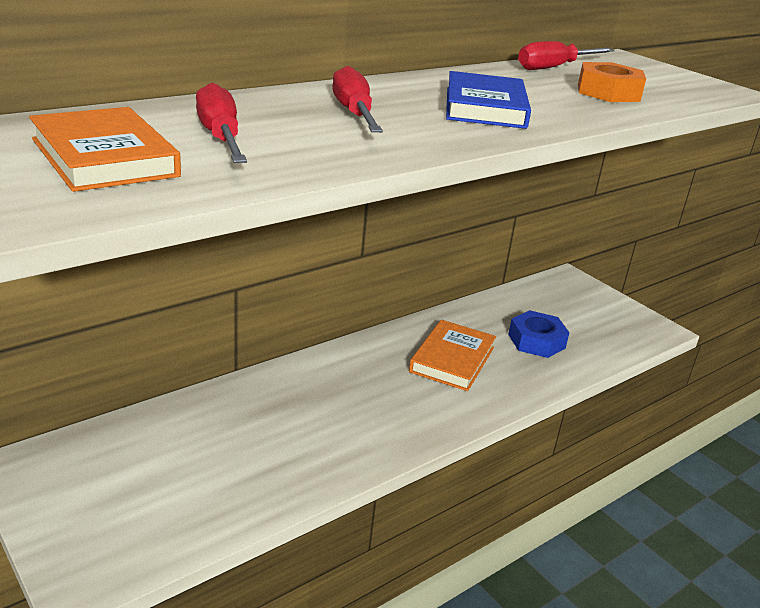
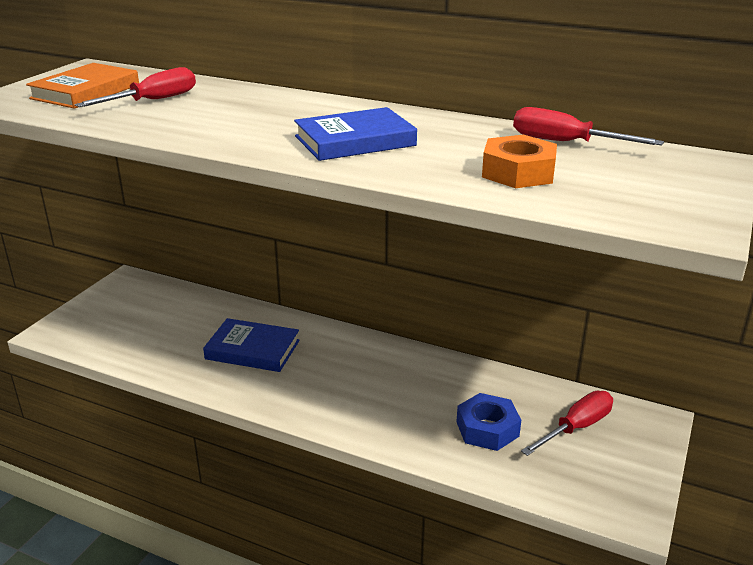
camera: 65 degrees right, 0 degrees up
red screwdriver [332,66,383,132] -> red screwdriver moved to [521,391,613,456]
orange book [409,320,496,391] -> none
none -> blue book [203,318,300,372]

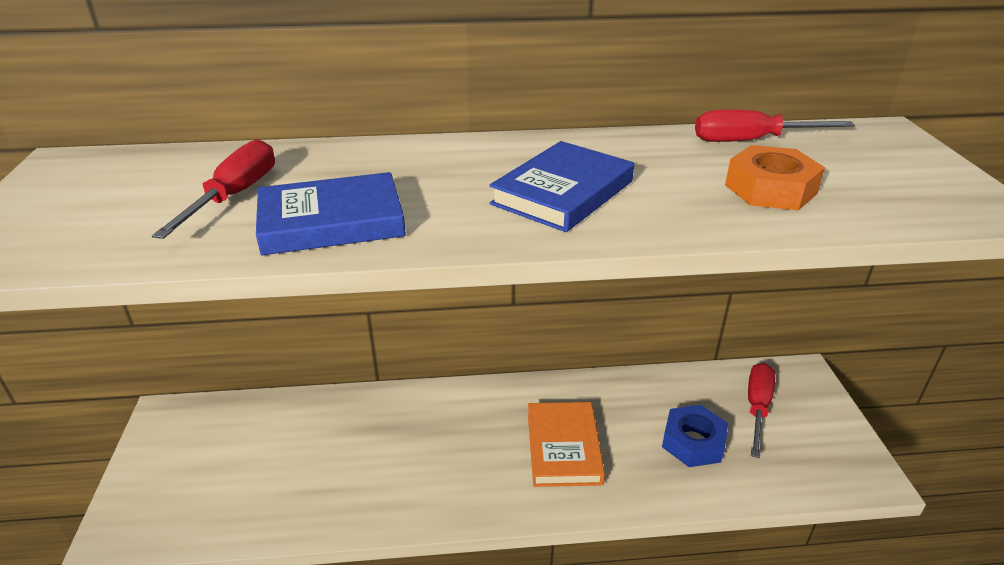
camera: 30 degrees left, 5 degrees up
orange book [26,63,139,109] -> orange book moved to [528,402,605,487]
blue book [203,318,300,372] -> blue book moved to [256,172,406,255]

